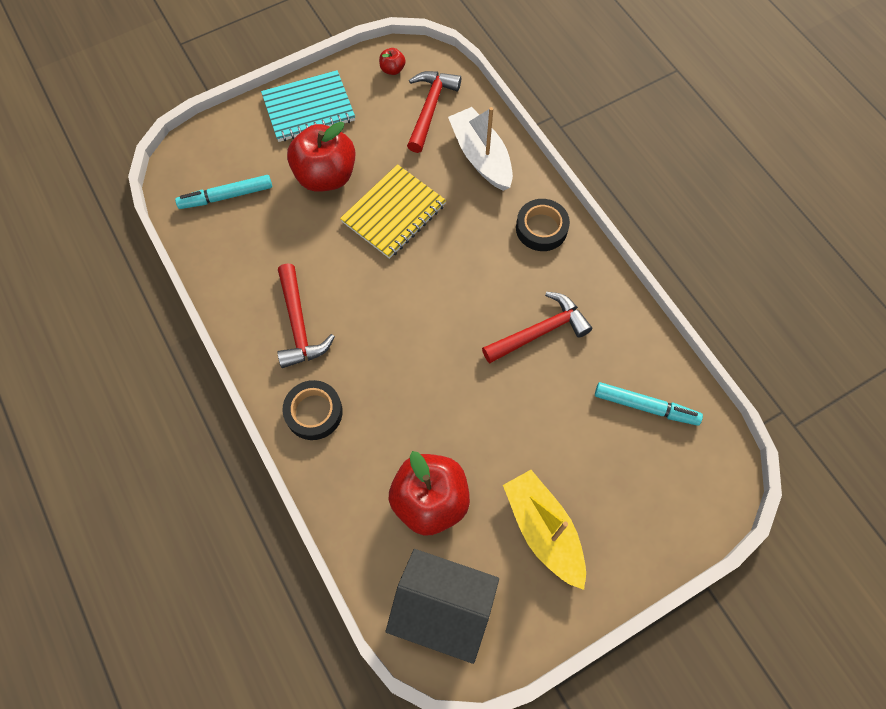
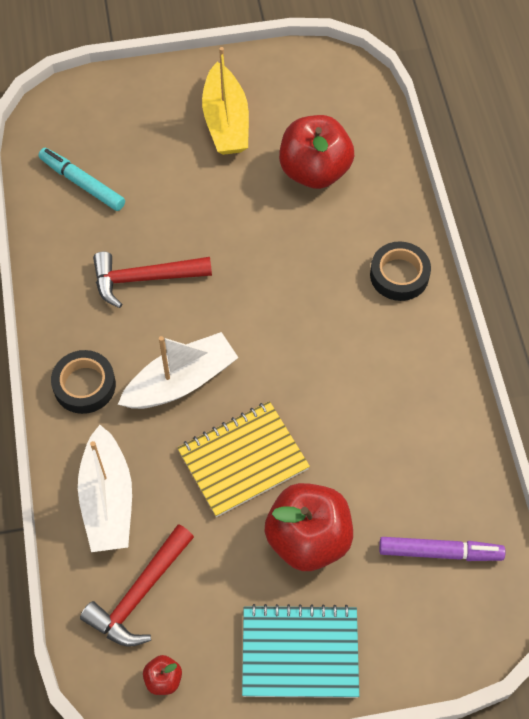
camera: 160 degrees left, 5 degrees down
turquoise marker [175,175,272,209] -> purple marker [379,537,505,561]
red hammer [277,263,335,368] -> none
black house [386,549,499,664] -> none
none -> white boat [118,332,239,409]

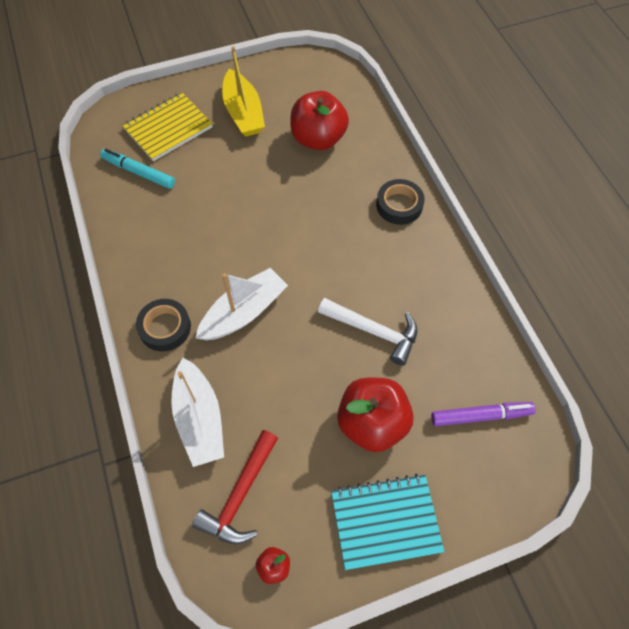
camera: 10 degrees left, 0 degrees up
red hammer [93,251,212,308] -> none
yellow notebook [177,401,310,517] -> yellow notebook moved to [122,92,213,161]
none -> white hammer [318,298,417,366]

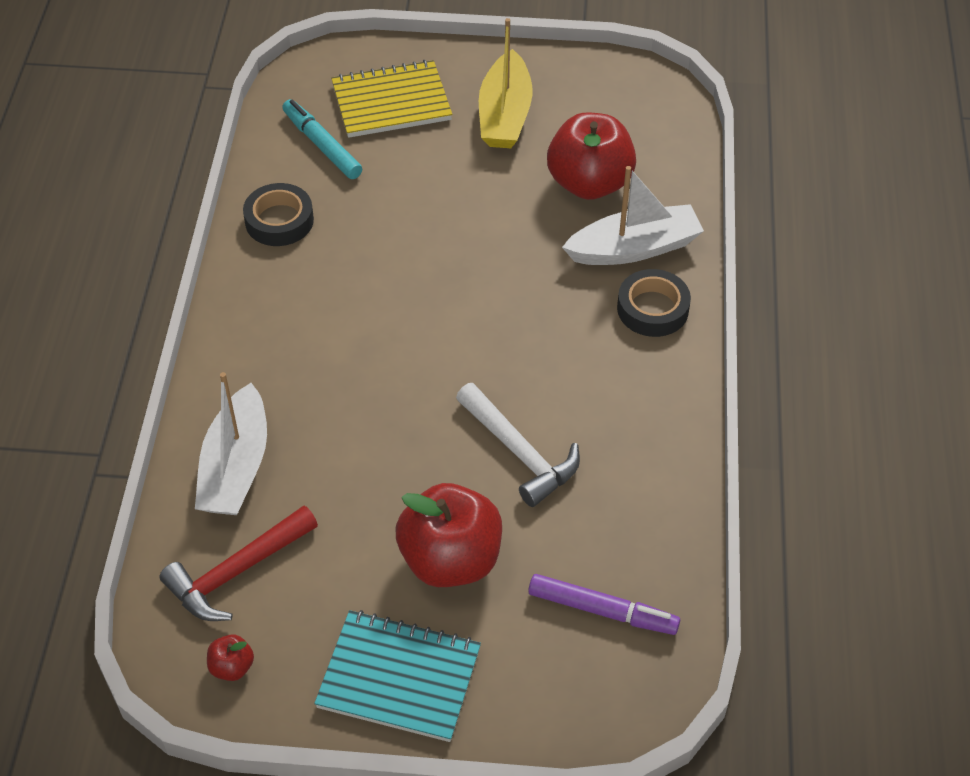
camera: 25 degrees right, 10 degrees down
black tape [136,299,191,351] -> black tape moved to [243,183,314,246]
white boat [195,268,288,340] -> white boat moved to [562,166,704,265]

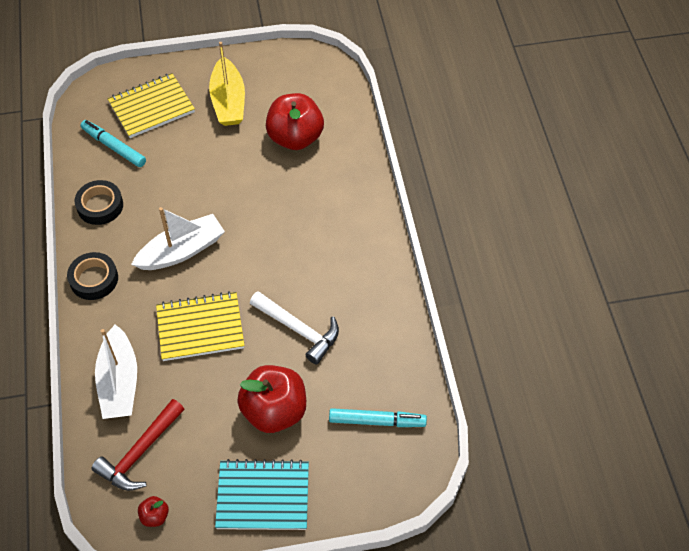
camera: 15 degrees left, 5 degrees up
purple marker [528,574,680,635] -> turquoise marker [329,408,427,427]
white boat [562,166,704,265] -> white boat moved to [131,207,225,270]
black tape [617,269,691,337] -> black tape moved to [67,252,118,300]
none -> yellow notebook [156,291,245,361]

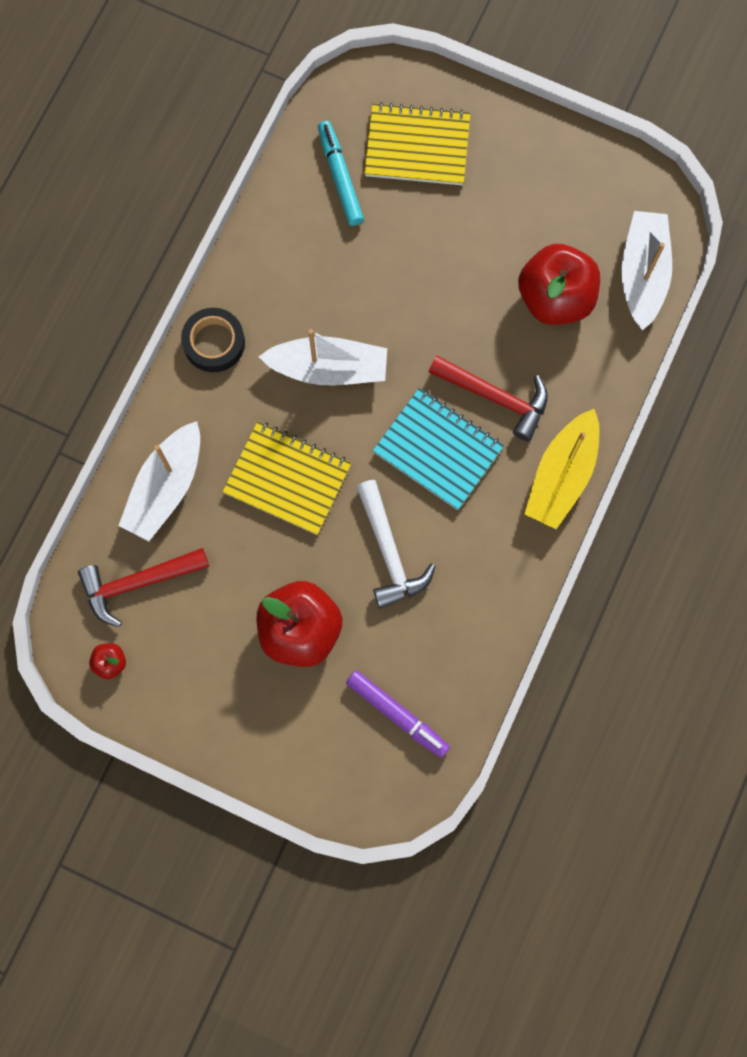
camera: 35 degrees right, 20 degrees up
black tape [74,180,123,225] -> none
yellow boat [209,42,245,126] -> yellow boat moved to [525,409,599,529]
turquoise notebook [215,459,309,530] -> turquoise notebook moved to [373,388,504,510]
turquoise marker [329,408,427,427] -> purple marker [346,670,450,758]
none -> red hammer [429,355,548,441]
none -> white boat [621,211,672,331]

